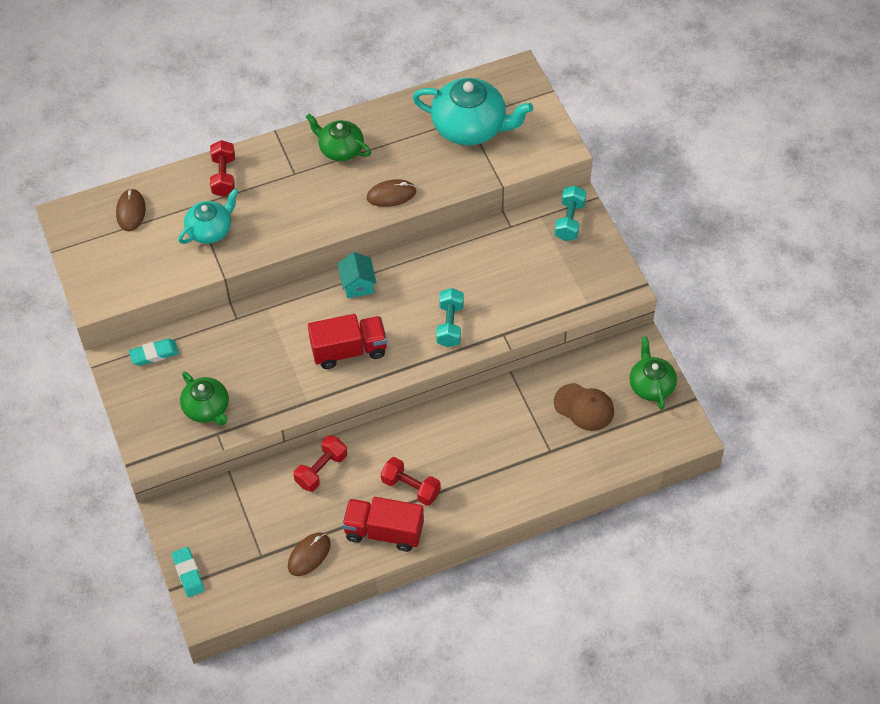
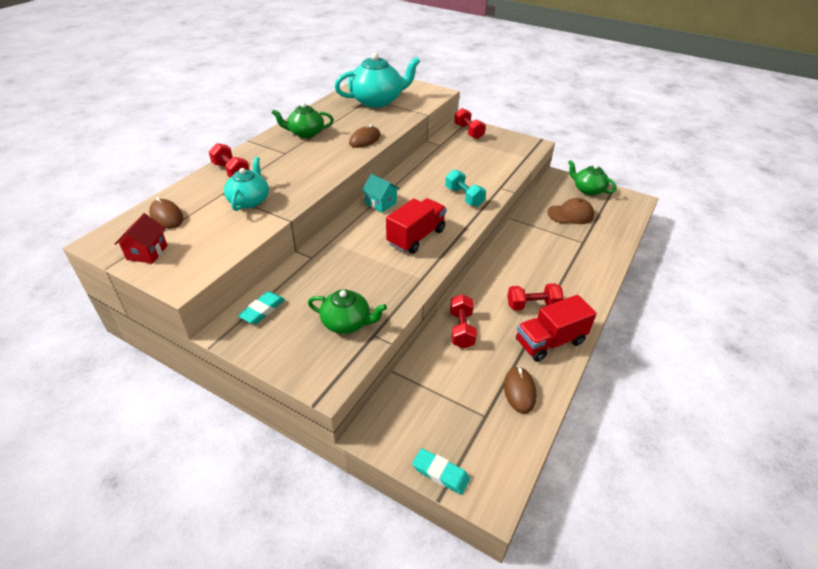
camera: 40 degrees left, 15 degrees down
turquoise dumbbell [554,186,586,241] -> red dumbbell [454,108,486,139]
none -> red house [115,213,168,264]

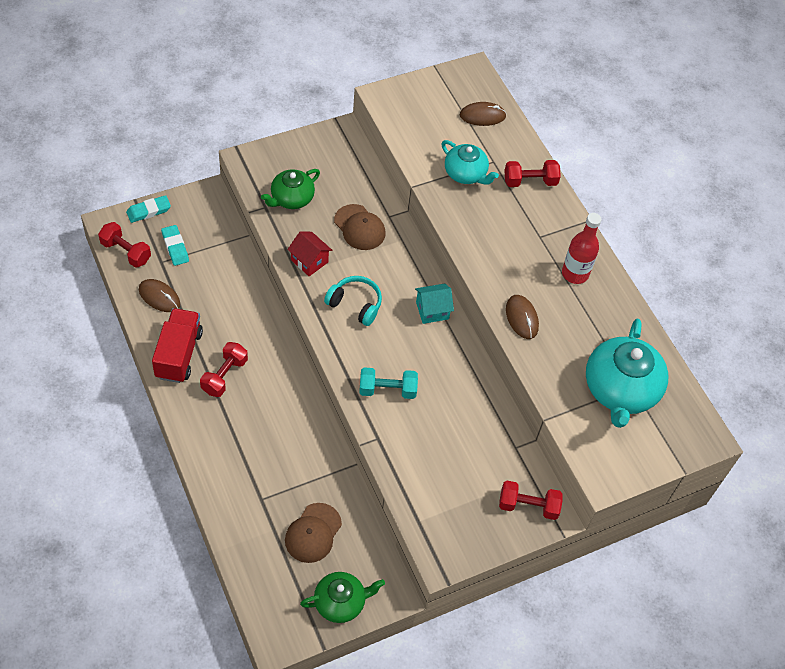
camera: 120 degrees right, 15 degrees up
red house [115,213,168,264] -> red house moved to [287,231,332,276]
turquoise eraser [238,291,285,324] -> turquoise eraser moved to [161,225,189,266]
green teapot [272,103,334,138] -> red bottle [562,213,602,284]
red truck [386,198,447,254] -> turquoise headphones [324,276,382,326]
red dumbbell [450,294,477,349] -> red dumbbell moved to [98,222,151,268]
none -> brown cap [334,204,385,250]

